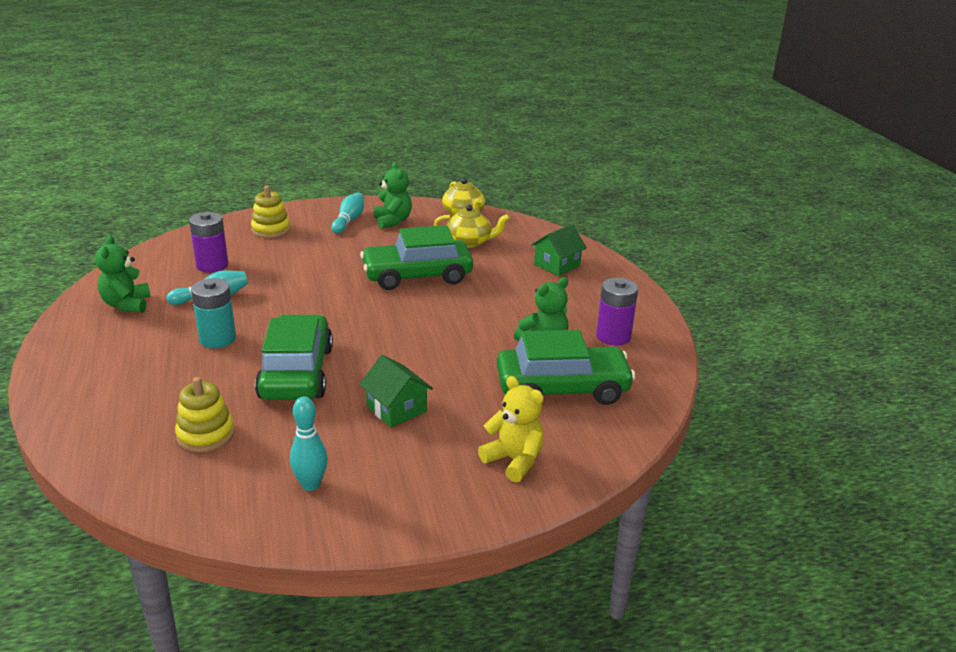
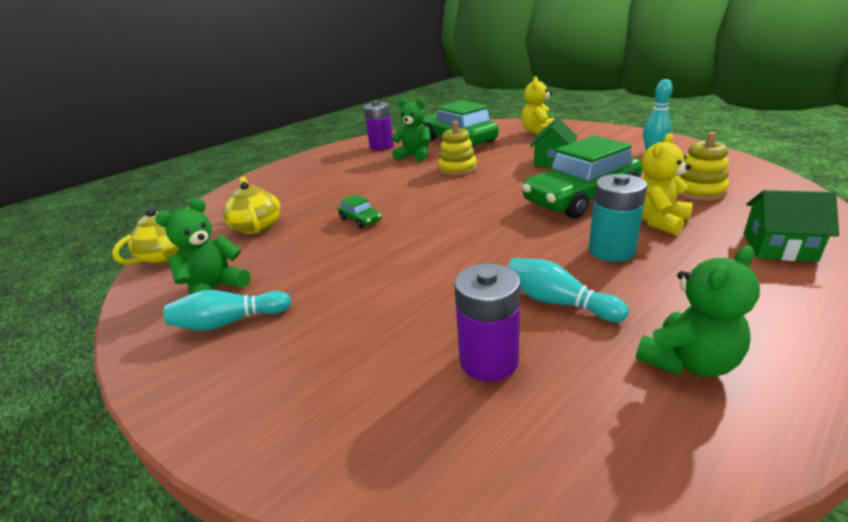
camera: 115 degrees left, 0 degrees up
yellow stacking toy [251,186,291,238] -> yellow stacking toy moved to [438,121,477,176]
green car [360,225,473,290] -> green car [338,194,382,229], size x0.42
green house [531,224,587,276] -> green house moved to [744,190,839,262]
none -> yellow teddy bear [641,133,693,235]

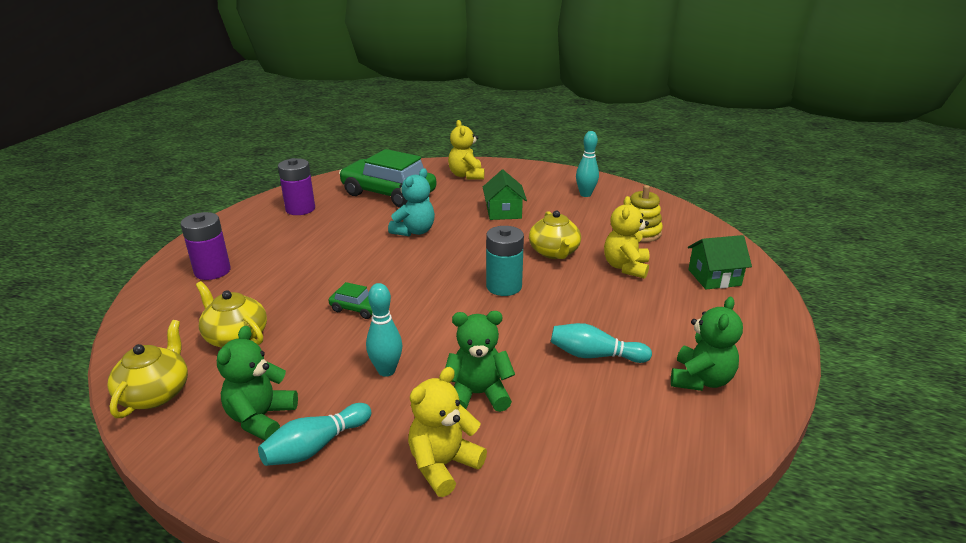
camera: 30 degrees left, 0 degrees up
green teddy bear [391,98,431,162] -> green teddy bear moved to [445,311,515,412]
yellow stacking toy [438,121,477,176] -> turquoise teddy bear [388,168,435,236]
purple battery [454,263,521,382] -> purple battery moved to [181,212,231,280]
green car [522,136,642,219] -> yellow teapot [529,211,581,259]
turquoise battery [589,174,647,262] -> turquoise battery moved to [486,226,524,296]
none -> turquoise bowling pin [366,283,402,377]
none -> yellow teddy bear [408,367,487,497]

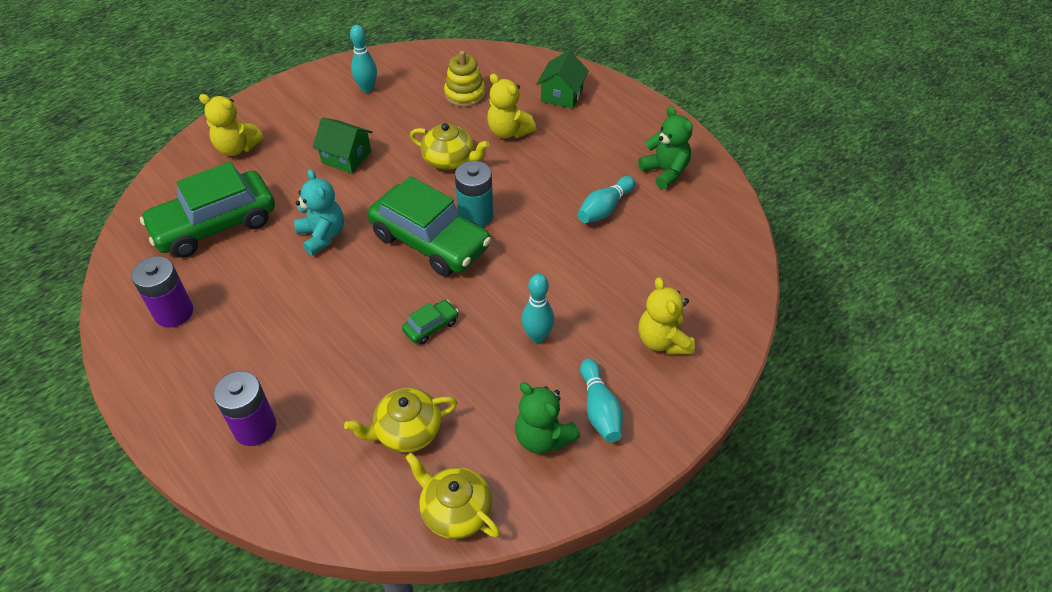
camera: 60 degrees left, 20 degrees up
green teddy bear [445,311,515,412] -> none
none -> green car [368,176,491,277]

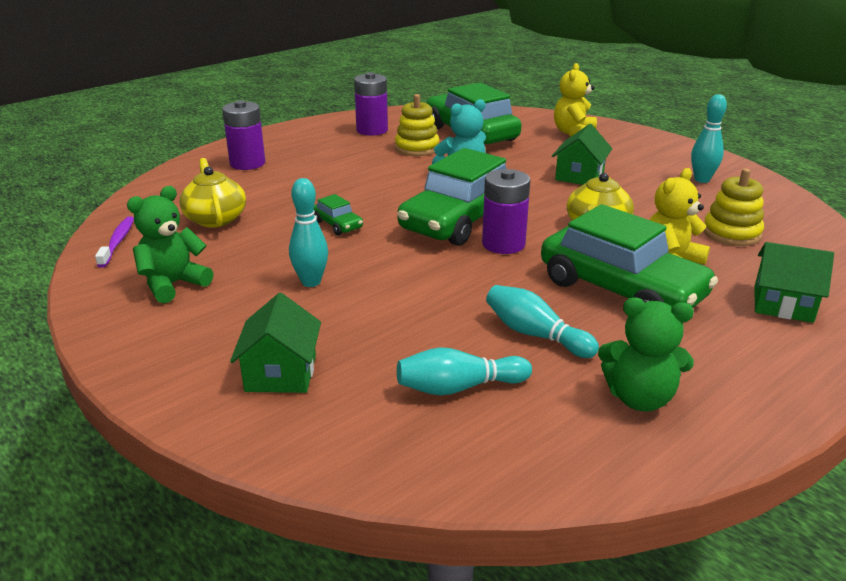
camera: 90 degrees right, 20 degrees down
yellow teapot [405,453,500,539] -> purple toothbrush [95,216,134,268]
turquoise battery [455,161,493,227] -> purple battery [482,169,530,254]
turquoise bowling pin [580,358,623,443] -> turquoise bowling pin moved to [397,347,532,395]
green teddy bear [638,106,693,189] -> green teddy bear turned 45 degrees clockwise [598,297,694,412]
yellow teddy bear [638,277,695,355] -> green house [230,293,321,393]
none -> yellow stacking toy [395,94,439,156]
none -> green car [541,204,718,308]

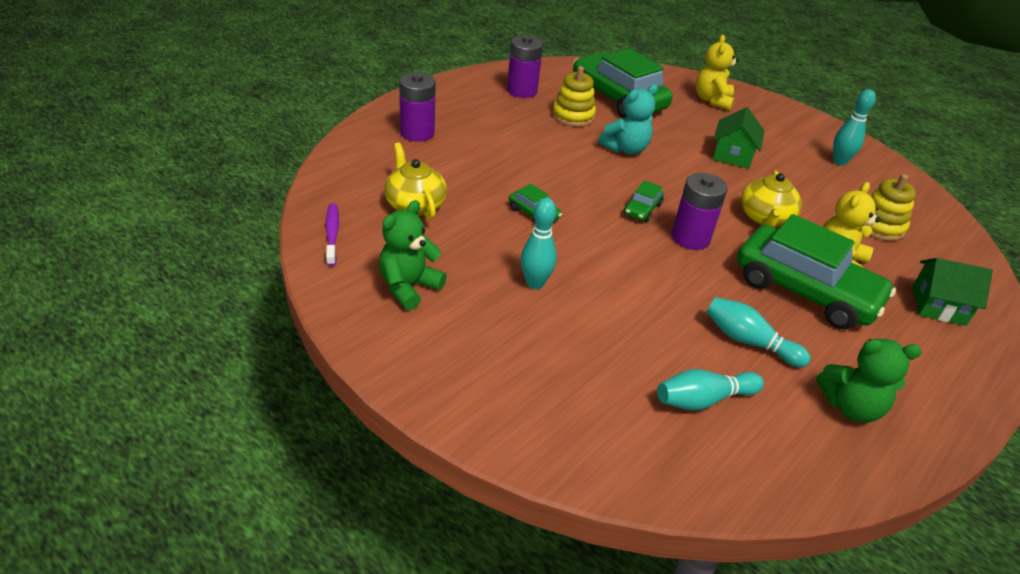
camera: 10 degrees left, 10 degrees up
green house [230,293,321,393] -> none
green car [397,148,507,246] -> green car [624,180,664,222], size x0.42

